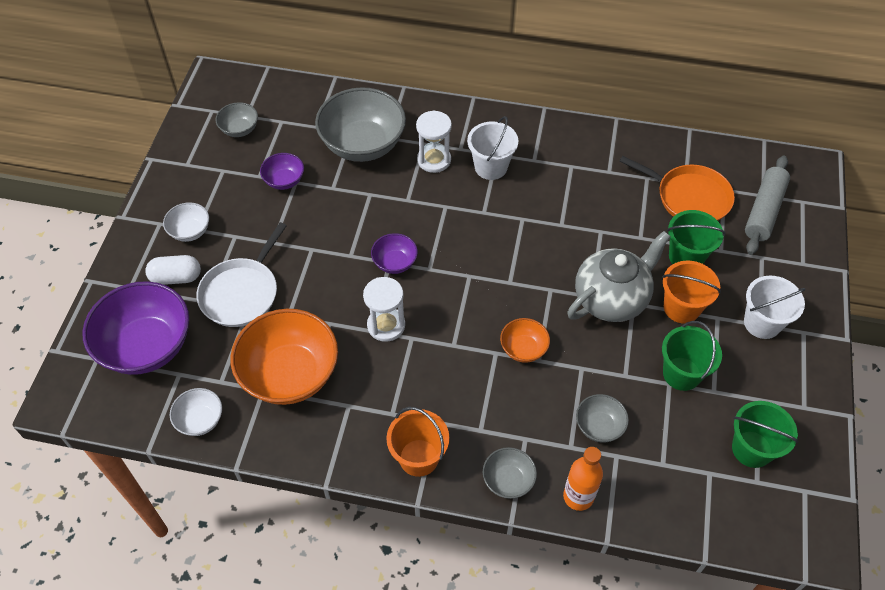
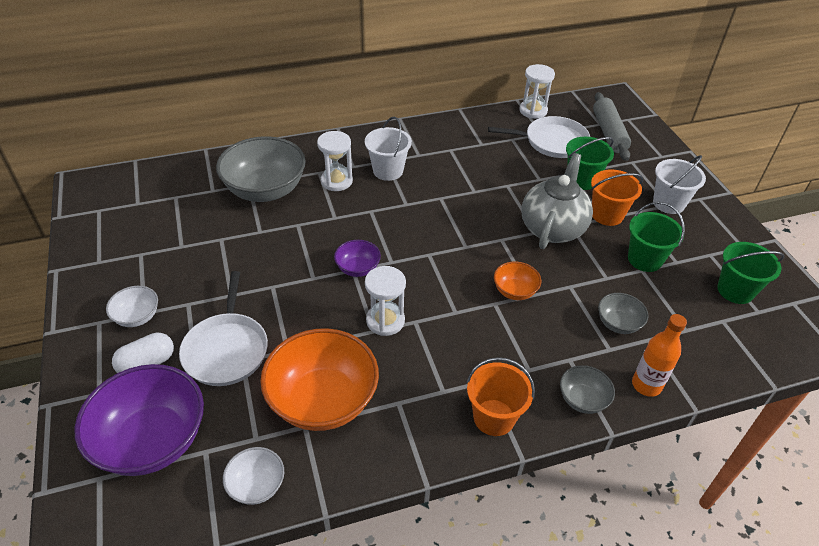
camera: 30 degrees left, 10 degrees down
grey bowl [215,102,258,137] -> none
purple bowl [260,153,304,190] -> none
orange pan [619,156,735,221] -> white pan [488,116,590,158]
none -> white hourglass [519,64,555,119]

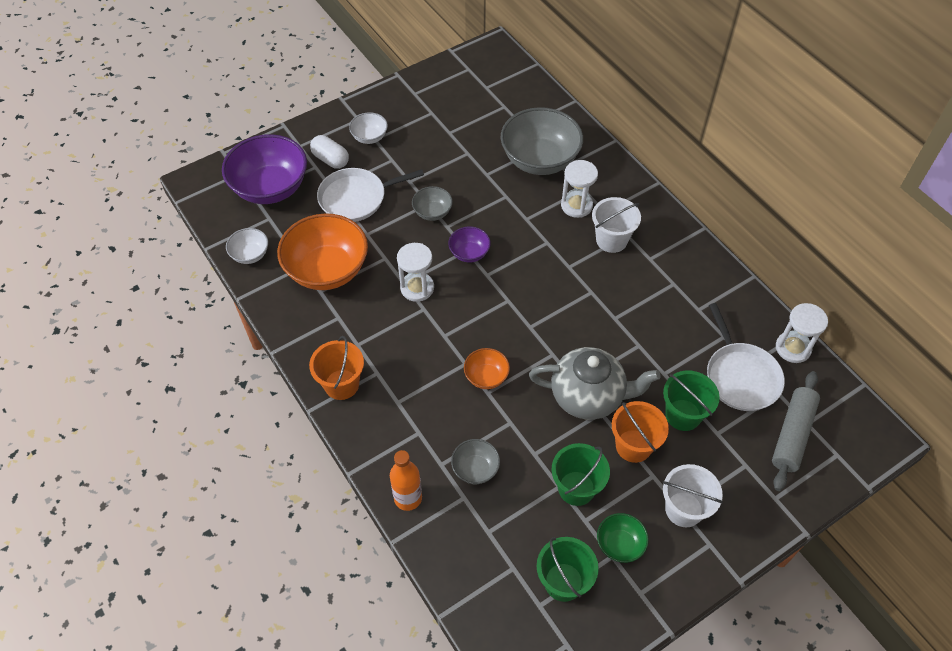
camera: 75 degrees right, 10 degrees up
grey bowl [560,365,615,414] -> grey bowl moved to [412,186,453,221]
grey rolling pin [593,92,631,161] -> grey rolling pin turned 45 degrees counterclockwise [772,371,820,491]
none -> green bowl [597,513,649,563]

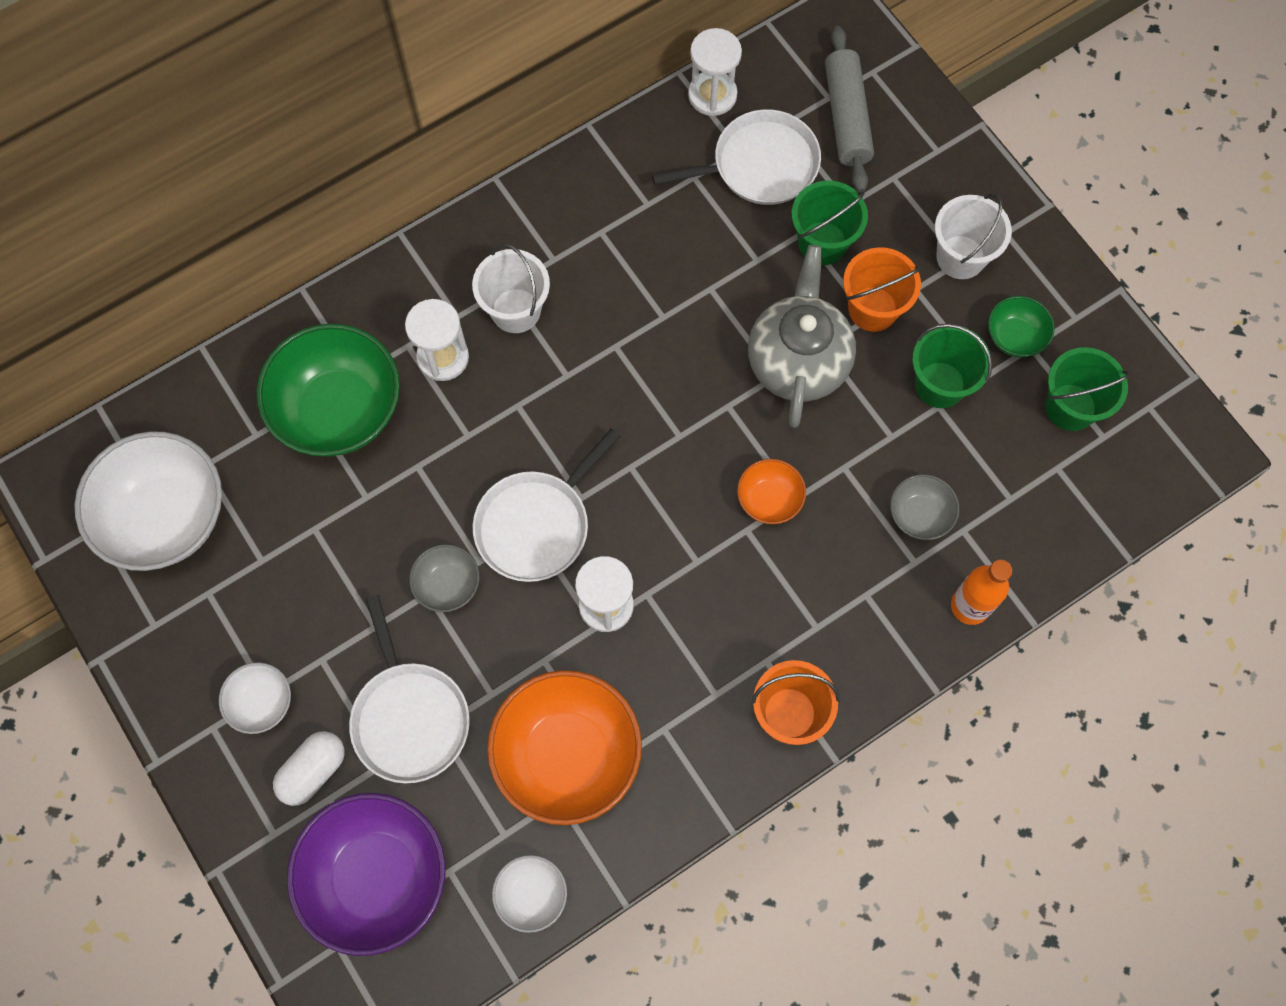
camera: 90 degrees left, 15 degrees up
purple bowl [448,227,491,262] -> white pan [473,428,620,582]
grey bowl [501,107,583,175] -> green bowl [256,324,400,457]
grey rolling pin [772,371,820,491] -> grey rolling pin turned 60 degrees clockwise [825,26,874,192]
none -> white bowl [74,431,222,571]

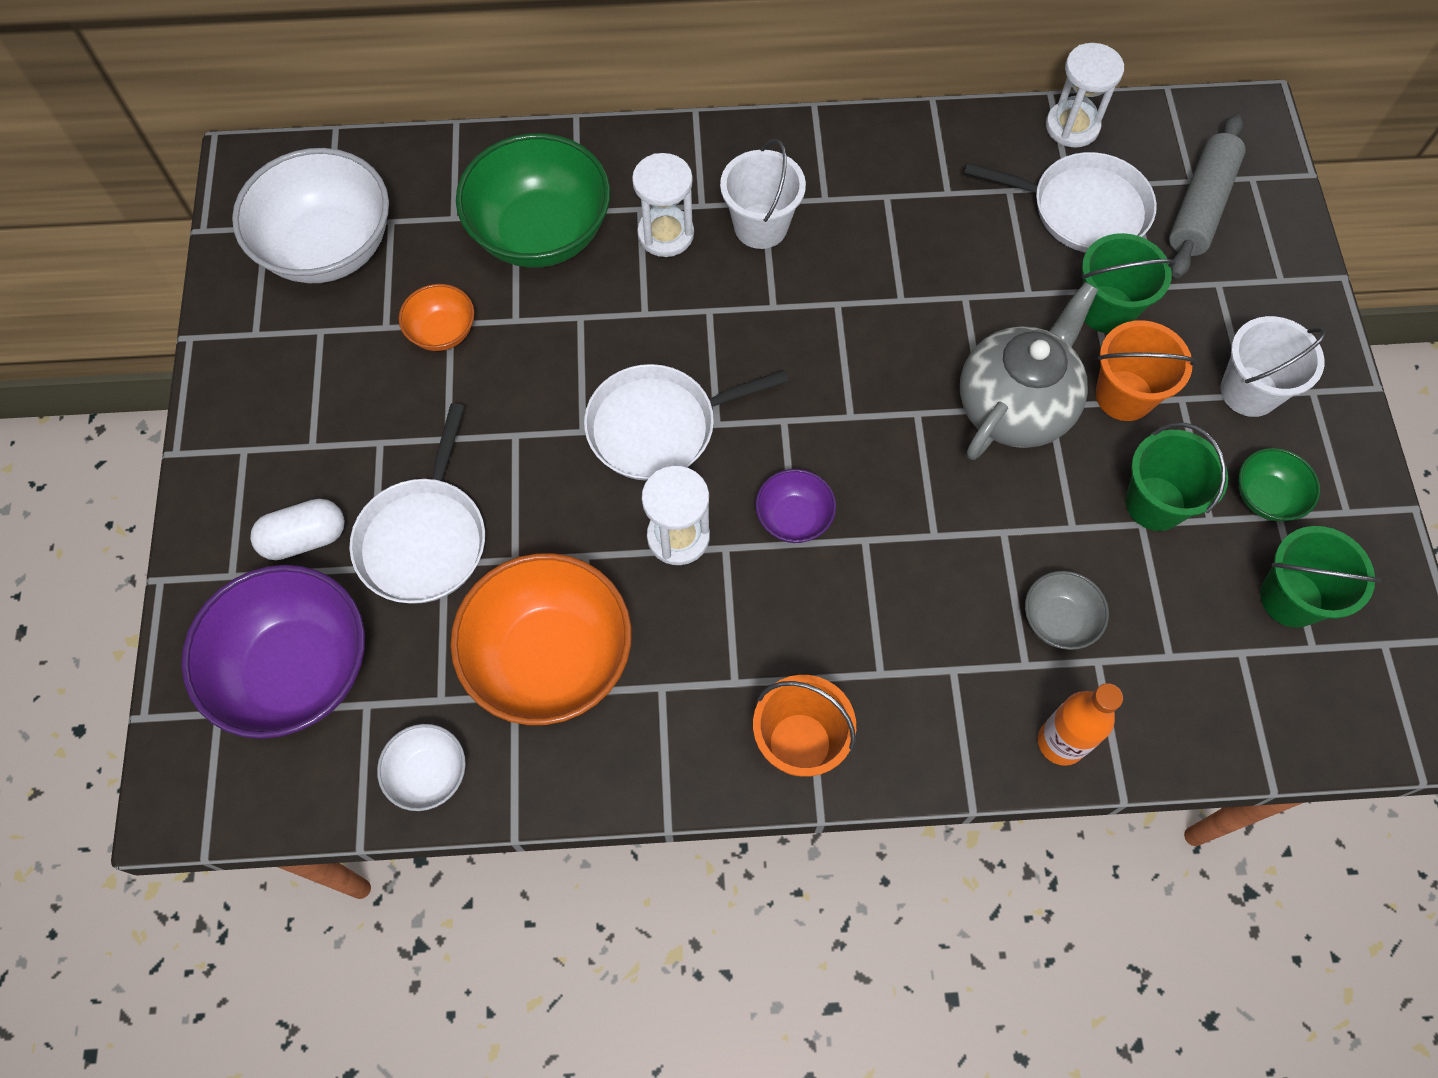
camera: 30 degrees right, 5 degrees down
white bowl [219,662,291,734] -> none
grey bowl [409,544,480,612] -> none
orange bowl [737,459,806,524] -> orange bowl moved to [399,284,474,351]
none -> purple bowl [755,469,836,543]

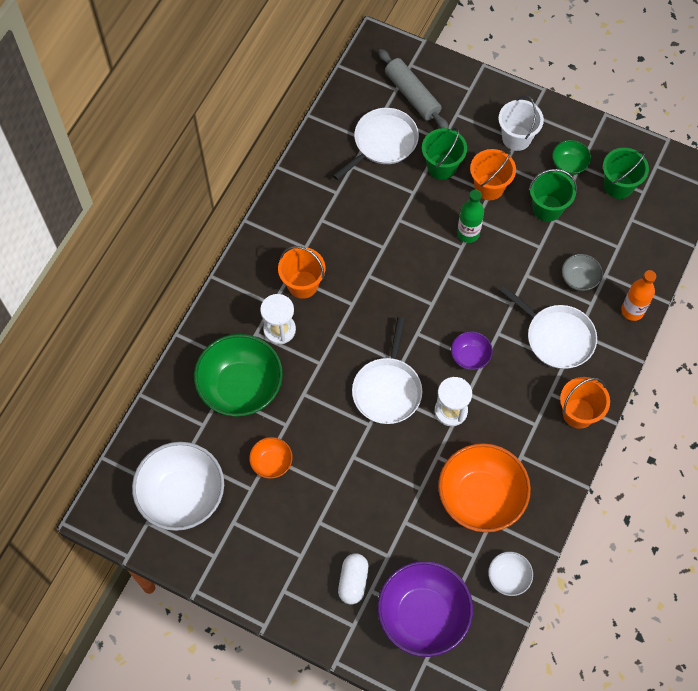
camera: 60 degrees left, 0 degrees up
white pan [350,403,485,604] -> white pan moved to [500,286,597,369]
white bucket [720,139,806,249] -> orange bucket [278,246,325,299]
grey teapot [960,282,1098,460] -> green bottle [457,190,484,243]
white hourglass [1046,43,1124,148] -> none

